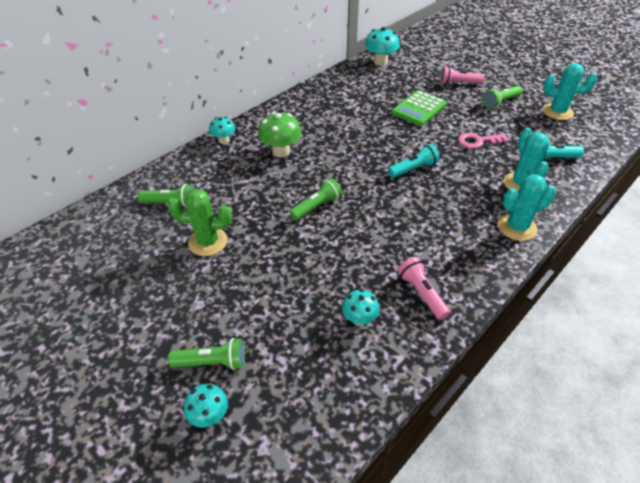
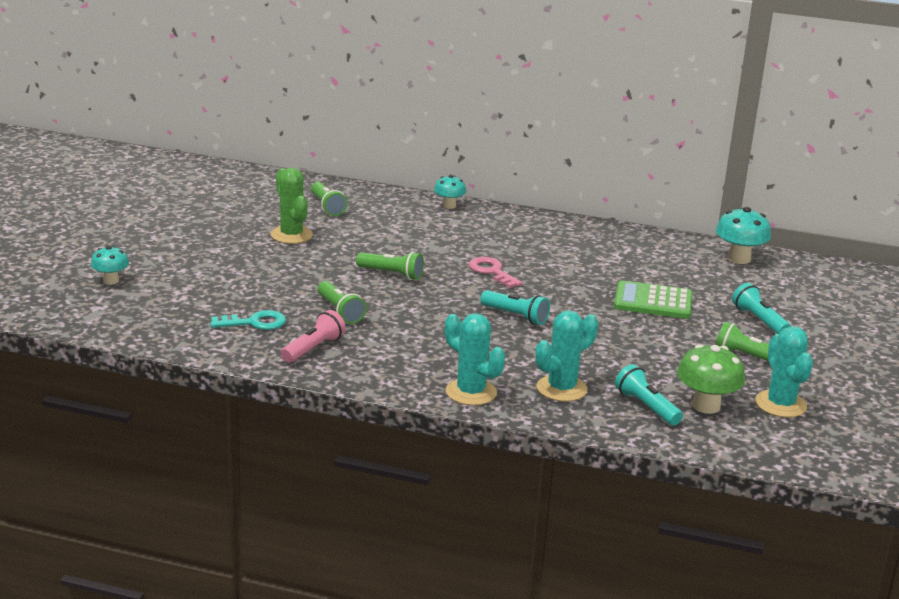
camera: 60 degrees right, 20 degrees down
green flashlight [168,338,245,370] -> green flashlight moved to [318,281,367,324]
green mushroom [258,112,302,157] -> green mushroom moved to [677,344,745,414]
turquoise mushroom [342,289,379,326] -> turquoise key [210,310,286,330]
pink flashlight [440,66,485,85] -> turquoise flashlight [732,283,791,334]
pink key [458,133,509,149] -> pink key moved to [469,257,522,288]

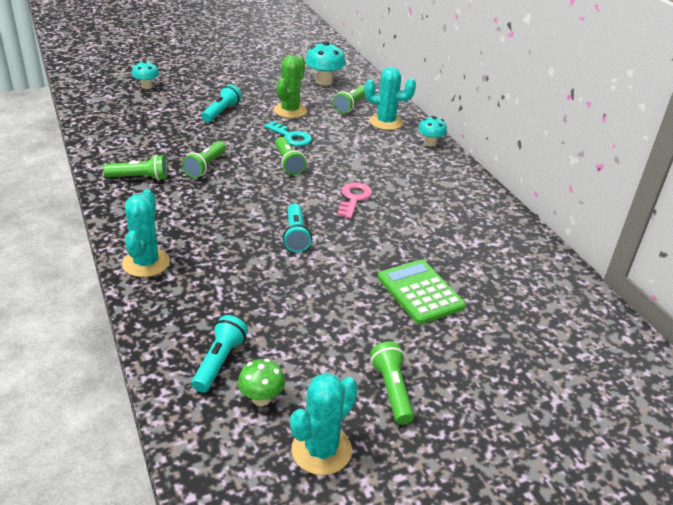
camera: 50 degrees right, 10 degrees up
turquoise key [210,310,286,330] -> turquoise key moved to [264,121,312,146]
pink flashlight [281,310,346,363] -> green flashlight [103,155,167,180]
turquoise cactus [536,310,598,402] -> turquoise cactus moved to [365,67,416,130]
green mushroom [677,344,745,414] -> green mushroom [238,359,285,406], size x0.63
turquoise mushroom [716,207,771,264] -> turquoise mushroom moved to [305,41,346,85]
turquoise flashlight [732,283,791,334] -> turquoise flashlight moved to [202,84,241,122]

